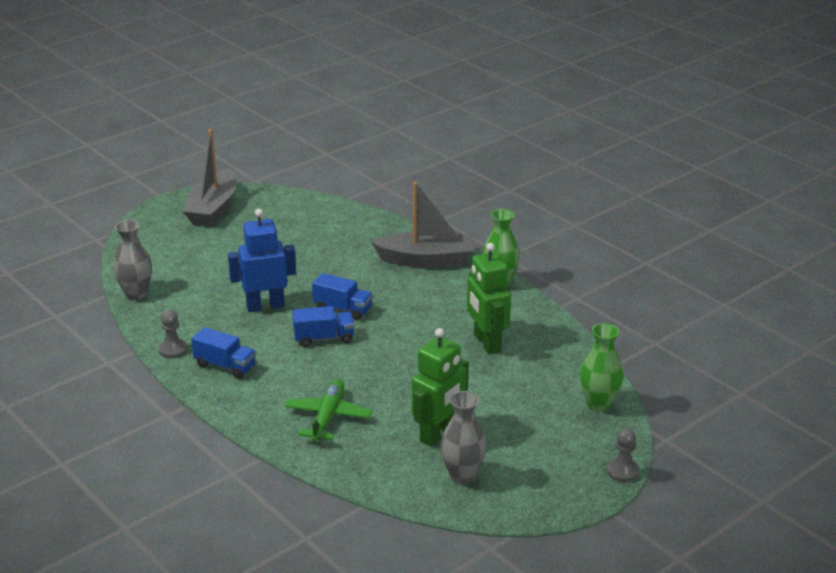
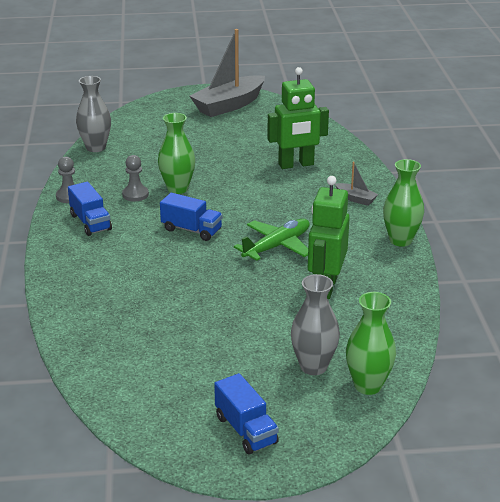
camera: 35 degrees right, 0 degrees up
blue robot [228,209,296,312] -> green vase [158,113,195,194]
green plane [285,379,372,442] -> green plane moved to [234,219,310,261]
blue truck [312,273,373,320] -> blue truck moved to [214,373,279,454]
grey boat [371,182,473,268] -> grey boat [335,162,378,206], size x0.44
green robot [412,328,469,447] -> green robot moved to [267,67,329,169]
grey vase [440,391,487,485] -> grey vase moved to [291,274,340,375]
grey pawn [607,428,639,483] -> grey pawn moved to [122,155,149,201]

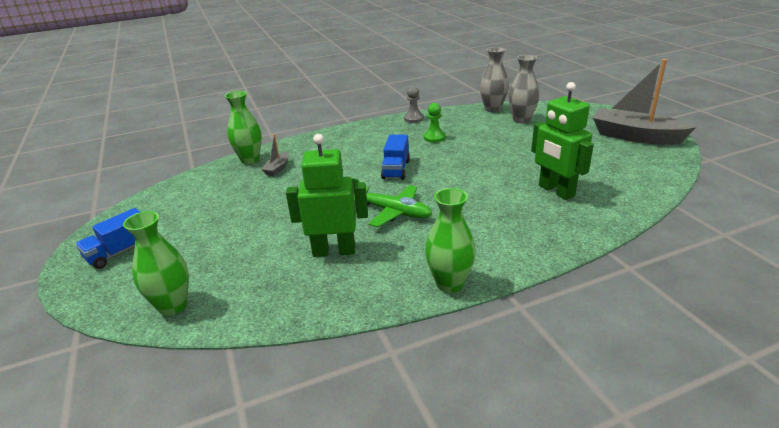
camera: 75 degrees right, 0 degrees up
blue truck [68,182,112,236] -> none
grey pawn [122,155,149,201] -> green pawn [424,103,446,143]
green vase [158,113,195,194] -> green vase moved to [225,91,262,164]
grey vase [291,274,340,375] -> grey vase moved to [508,55,540,123]
grey boat [335,162,378,206] -> grey boat moved to [261,134,289,176]

